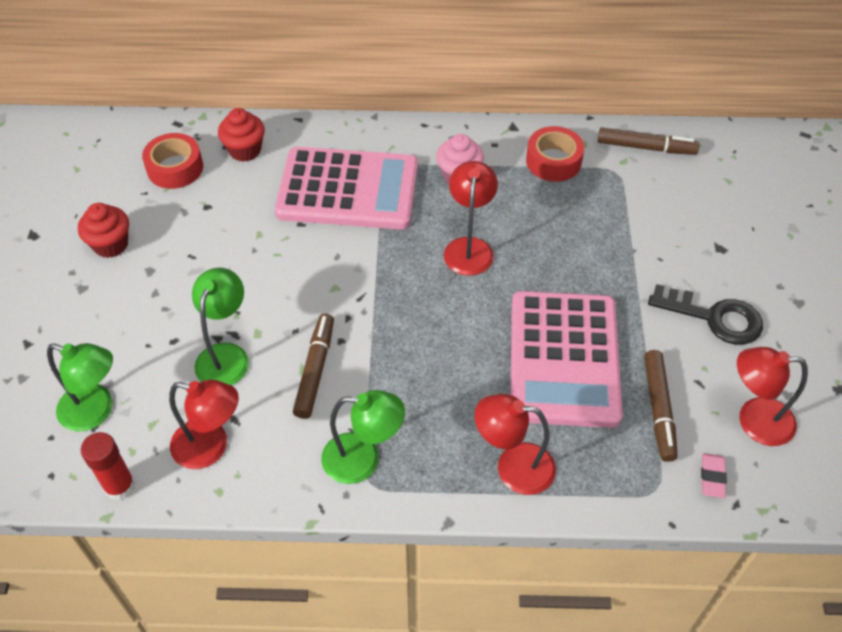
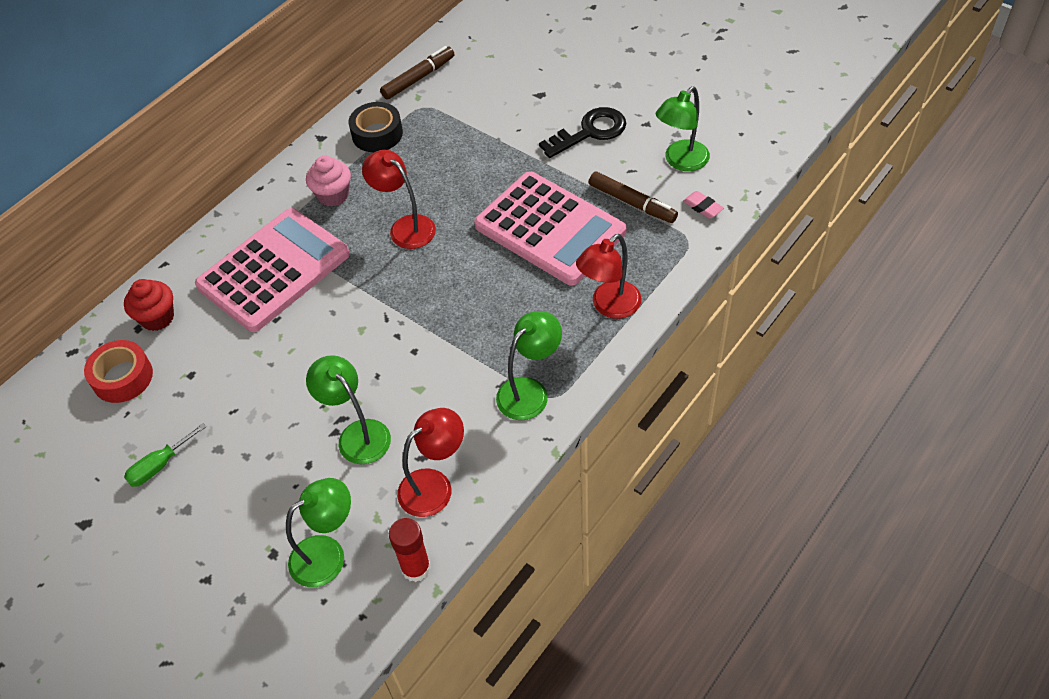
camera: 50 degrees left, 0 degrees up
red cupcake [78,203,129,258] -> green screwdriver [124,423,207,487]
brown marker [293,313,334,419] -> none
red tape [526,126,584,182] -> black tape [349,102,403,152]
red lamp [737,347,808,446] -> green lamp [656,86,710,171]

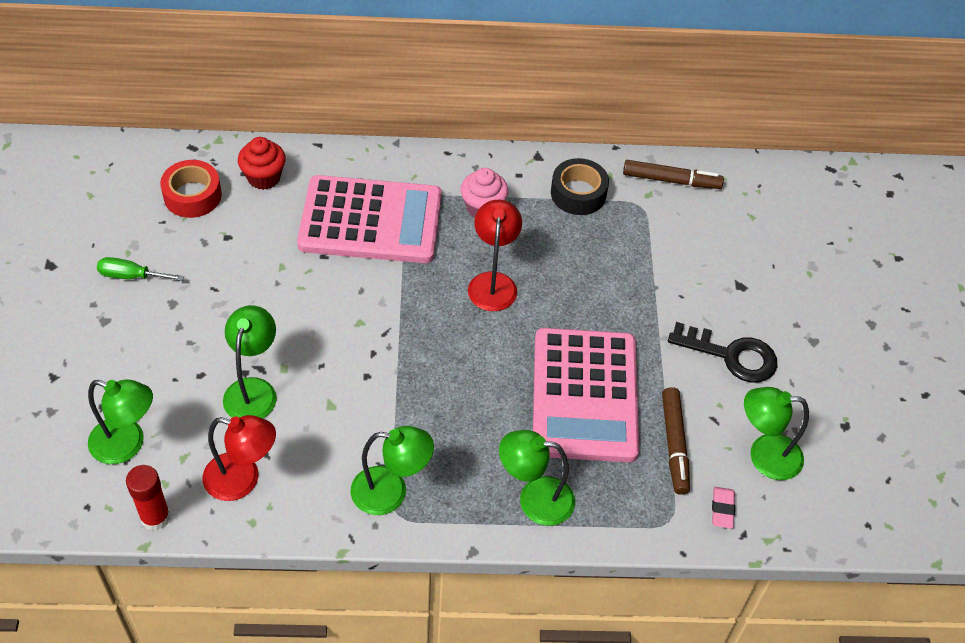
camera: 45 degrees right, 0 degrees up
red lamp [576,234,641,319] -> green lamp [499,430,575,526]

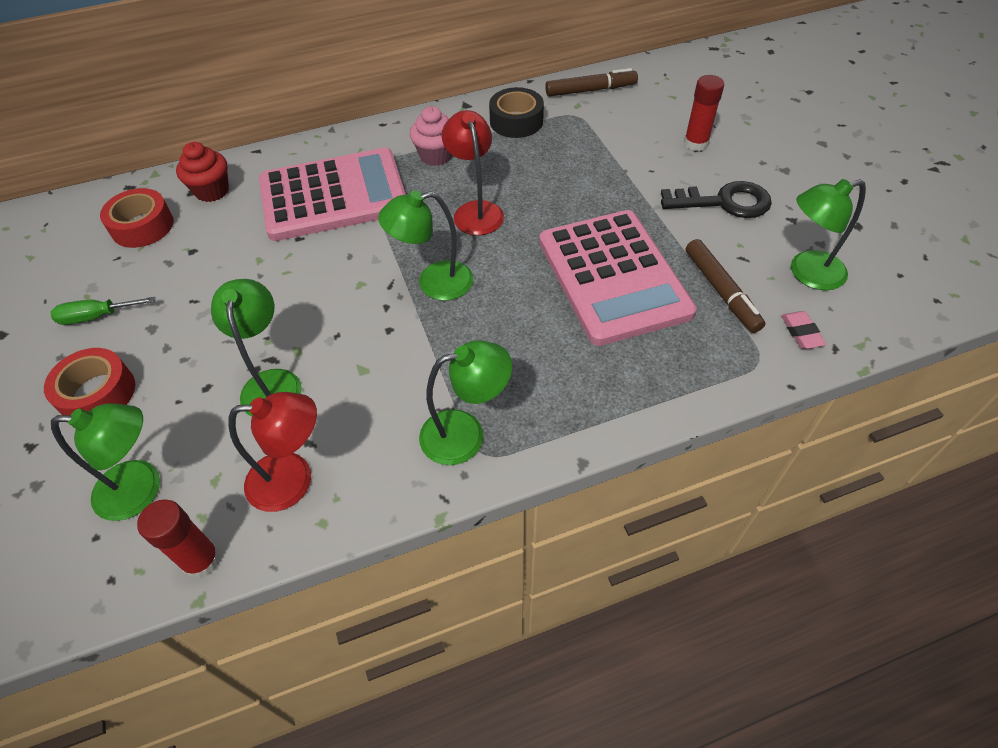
camera: 15 degrees left, 0 degrees up
green lamp [499,430,575,526] -> green lamp moved to [378,191,474,301]
none -> red tape [44,348,135,416]
none -> red glue stick [684,75,724,151]

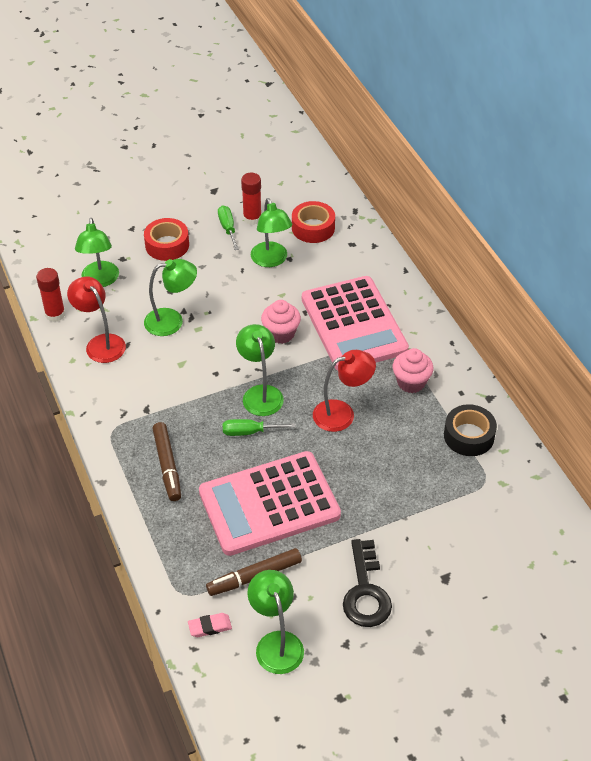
camera: 85 degrees right, 5 degrees down
red cupcake [176,142,229,202] -> none
red lamp [228,392,317,512] -> red lamp turned 150 degrees clockwise [67,276,126,363]
green lamp [419,341,512,465] -> green lamp moved to [251,198,292,267]
brown marker [545,68,638,97] -> brown marker moved to [152,422,181,501]
red glue stick [684,75,724,151] -> red glue stick moved to [241,173,262,225]
none -> green screwdriver [223,419,296,436]
none -> pink cupcake [261,300,301,344]

